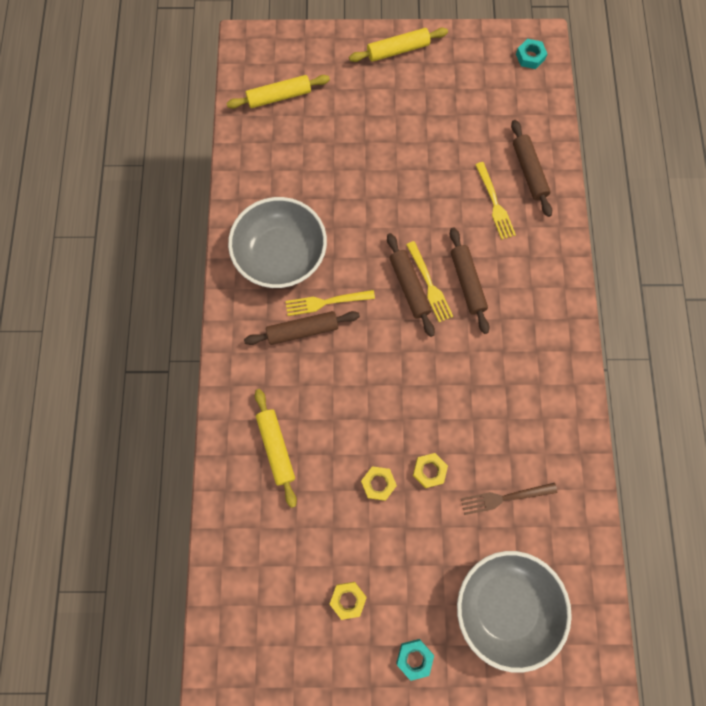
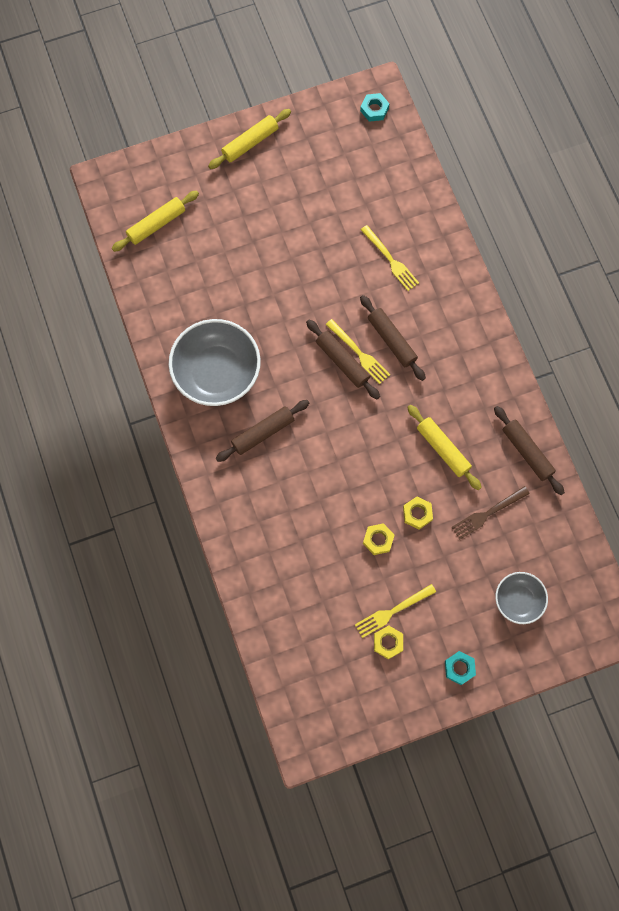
camera: 20 degrees left, 0 degrees up
yellow rolling pin [255,389,297,508] -> yellow rolling pin moved to [407,405,482,490]
yellow fork [285,290,375,316] -> yellow fork moved to [355,584,436,638]
grey bowl [457,551,572,673] -> grey bowl [495,572,548,624], size x0.55
brown rolling pin [511,120,552,217] -> brown rolling pin moved to [494,406,565,495]

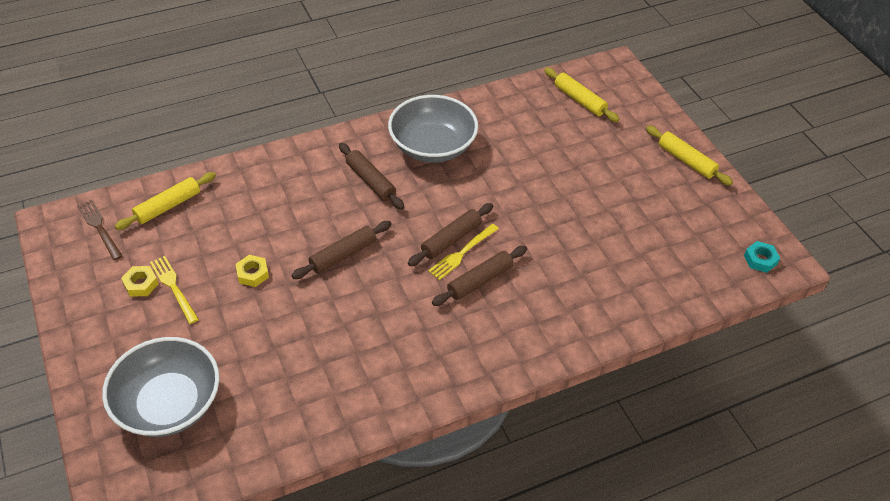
camera: 85 degrees right, 25 degrees down
yellow fork [361,225,419,291] -> none
yellow nut [403,497,433,529] -> none
yellow rolling pin [407,405,482,490] -> yellow rolling pin moved to [115,172,216,230]
turquoise nut [445,651,476,685] -> none
brown fork [452,486,530,540] -> brown fork moved to [77,199,122,260]
brown rolling pin [494,406,565,495] -> brown rolling pin moved to [291,221,392,279]
grey bowl [495,572,548,624] -> grey bowl [102,337,220,437], size x1.82

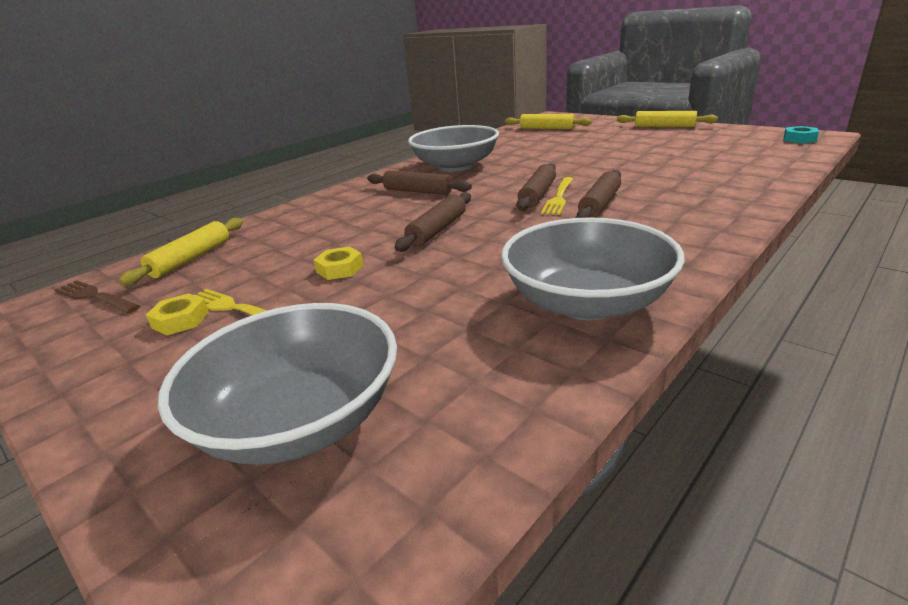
camera: 20 degrees left, 20 degrees down
none -> grey bowl [501,217,685,320]

